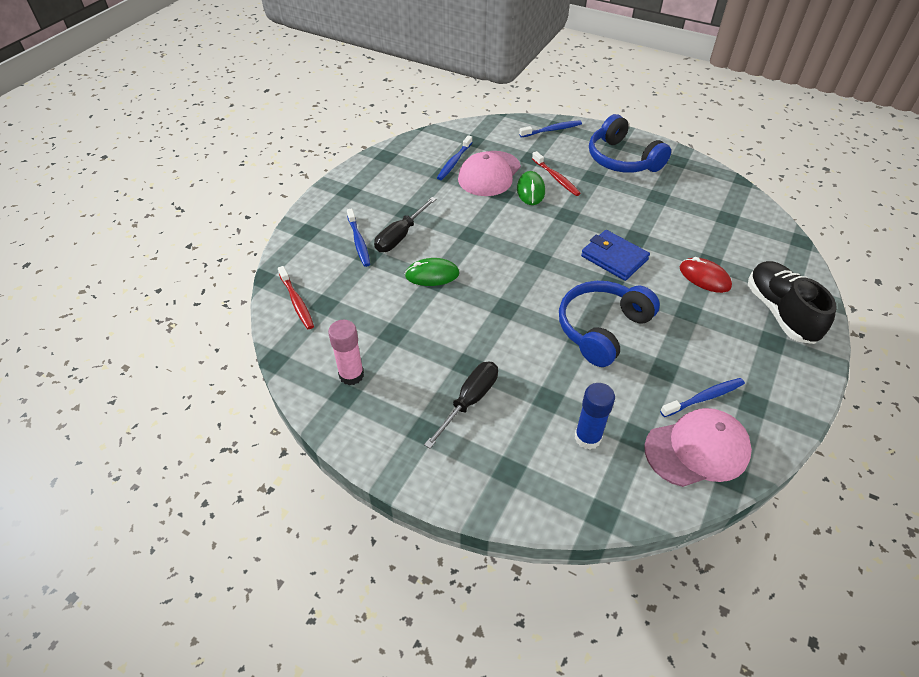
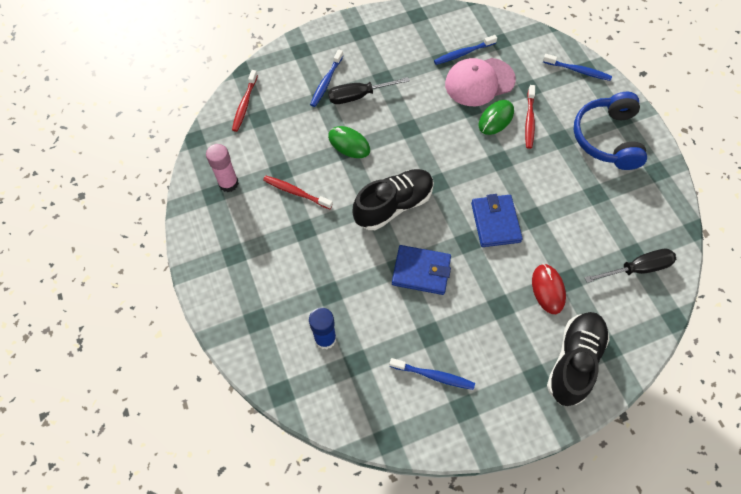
camera: 40 degrees right, 15 degrees up
black screwdriver [424,362,498,449] -> black screwdriver moved to [585,248,676,283]
blue headphones [559,281,660,367] -> blue wallet [392,245,451,295]
pink cap [644,408,752,487] -> none
none -> red toothbrush [263,176,333,209]
none -> black shoe [353,169,434,230]

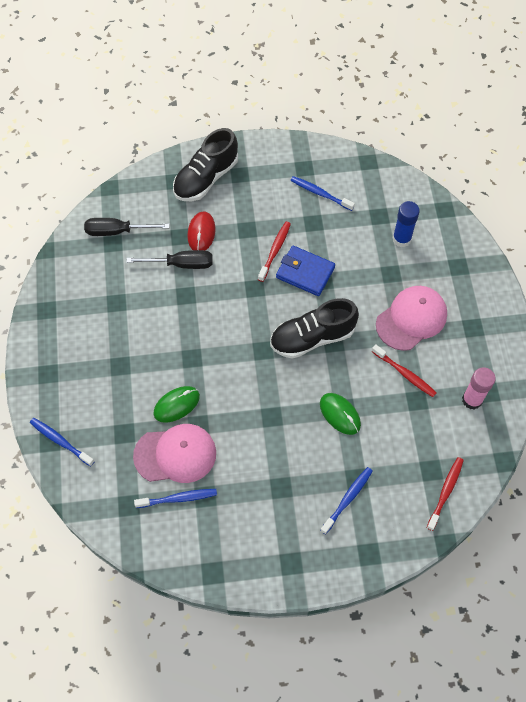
camera: 165 degrees left, 0 degrees up
black screwdriver [328,77,410,104] -> black screwdriver moved to [126,250,213,269]
blue wallet [471,194,523,247] -> none
red toothbrush [525,85,535,149] -> red toothbrush moved to [258,222,291,282]
blue headphones [574,92,647,170] -> none
none -> pink cap [376,286,447,351]

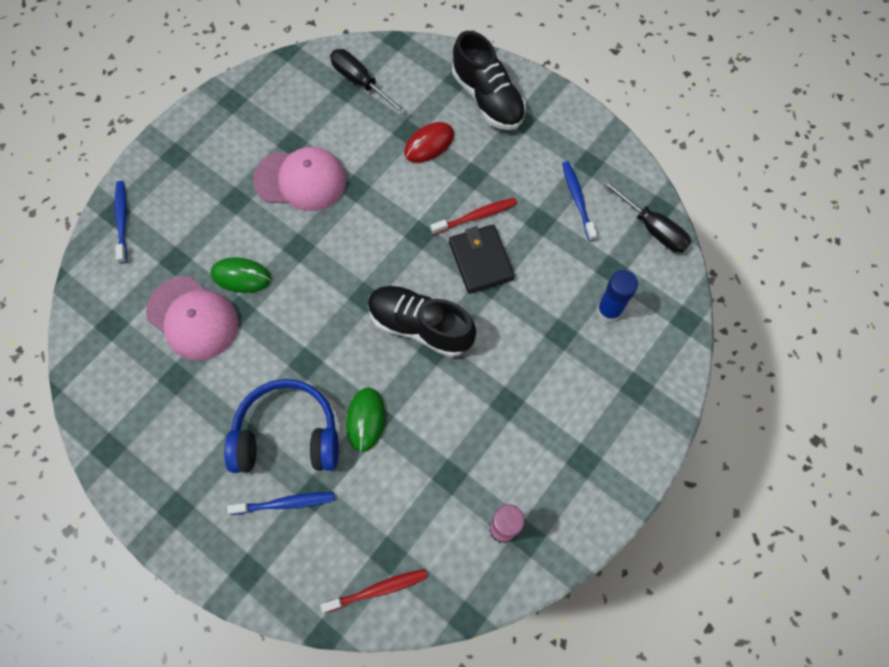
camera: 45 degrees right, 5 degrees up
black screwdriver [126,250,213,269] -> black screwdriver moved to [601,179,691,253]
blue toothbrush [134,489,217,508] -> none
black shoe [173,128,238,201] -> black shoe turned 120 degrees counterclockwise [452,31,526,130]
blue wallet [276,246,335,296] -> black wallet [449,224,515,294]
red toothbrush [372,345,437,397] -> none
pink cap [376,286,447,351] -> pink cap moved to [253,147,346,211]
none -> blue headphones [224,379,339,473]

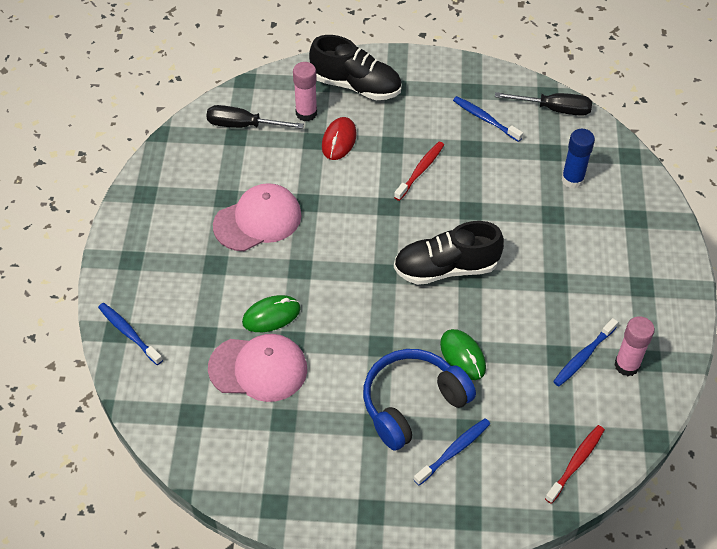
camera: 35 degrees left, 15 degrees down
black wallet [449,224,515,294] -> none
none -> pink glue stick [293,62,317,121]
none -> blue toothbrush [553,318,618,386]

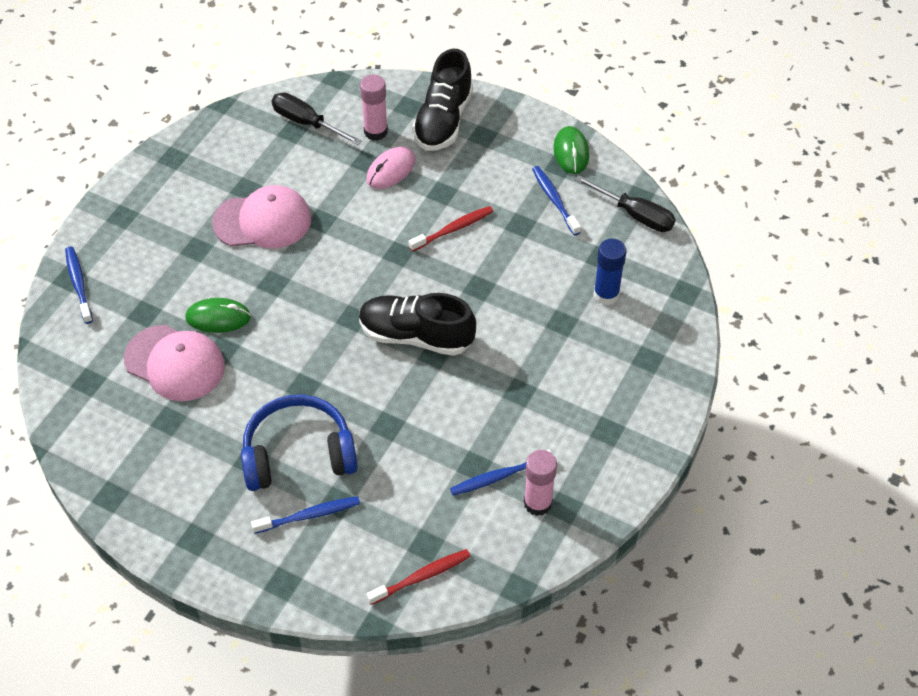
camera: 25 degrees right, 0 degrees up
black shoe [309,35,402,100] -> black shoe turned 60 degrees clockwise [412,49,473,151]
red mouse [322,117,357,160] -> pink mouse [366,147,415,189]
green mouse [440,329,486,380] -> green mouse moved to [553,126,589,174]

